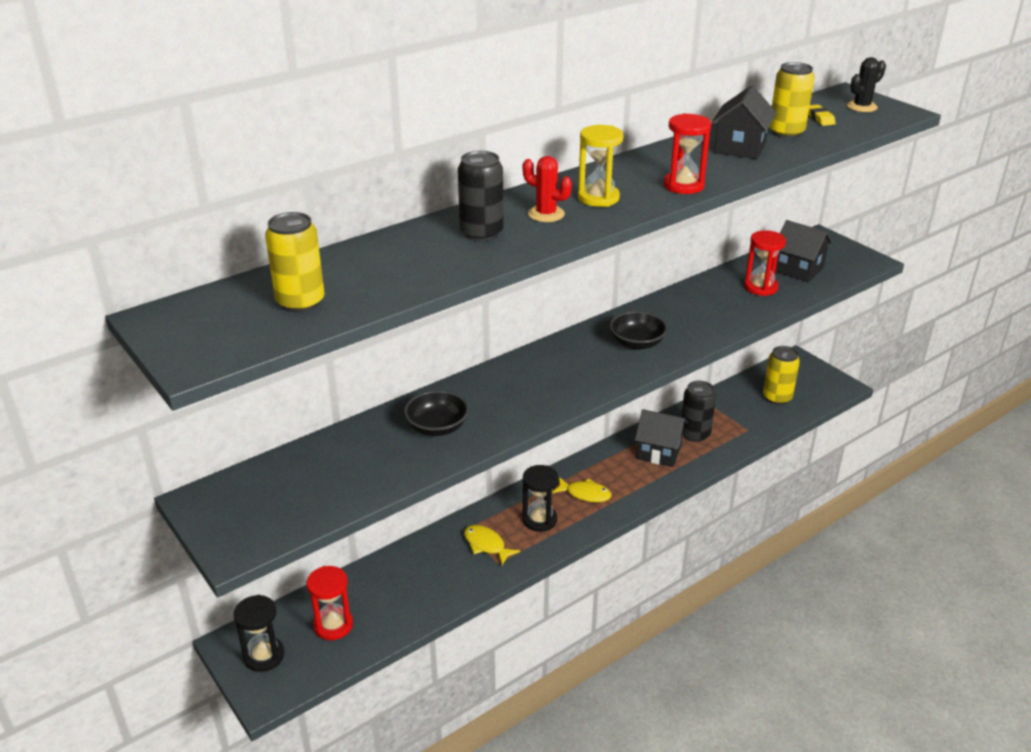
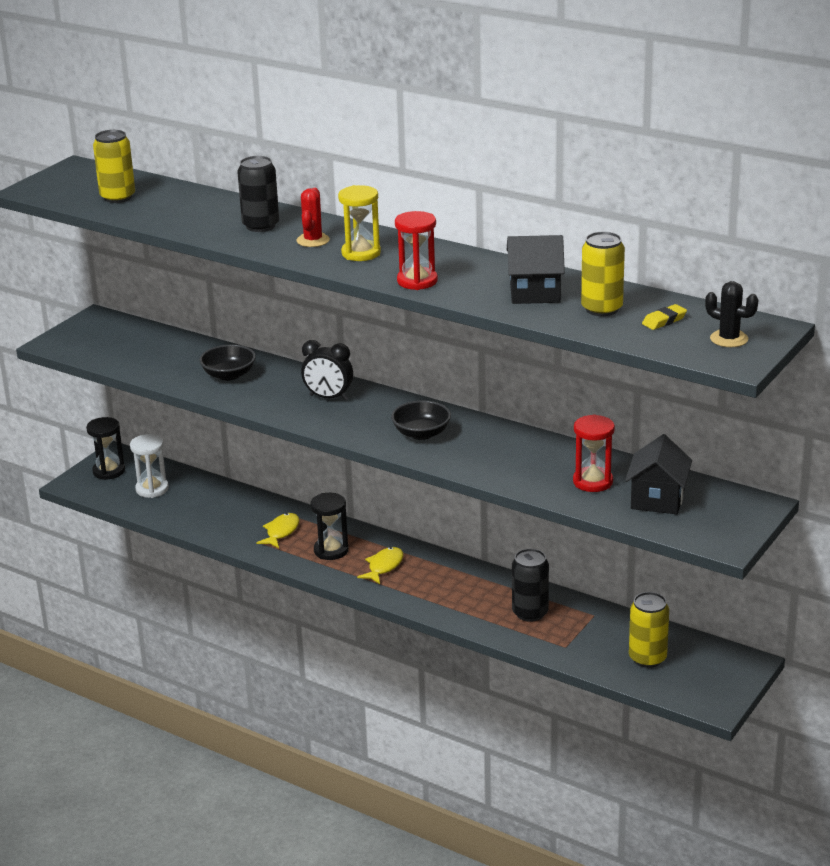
camera: 70 degrees right, 5 degrees down
red hourglass [306,566,353,640] -> white hourglass [130,434,169,498]
yellow fish [552,477,612,502] -> yellow fish turned 150 degrees counterclockwise [357,547,404,584]
black house [635,409,687,467] -> none
none -> black clock [301,340,353,400]

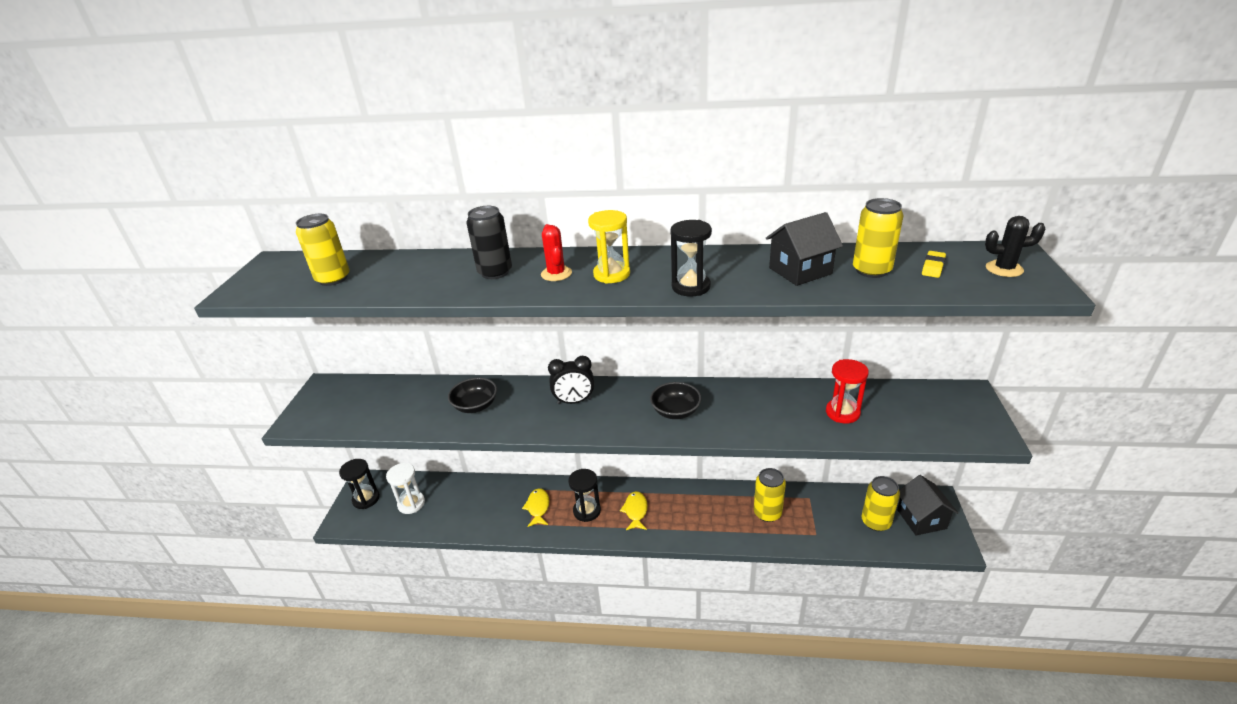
camera: 25 degrees left, 5 degrees up
red hourglass [395,211,438,290] -> black hourglass [670,220,712,297]
black can [512,549,549,622] -> yellow can [754,468,786,522]
black house [625,434,692,514] -> black house moved to [897,475,958,536]

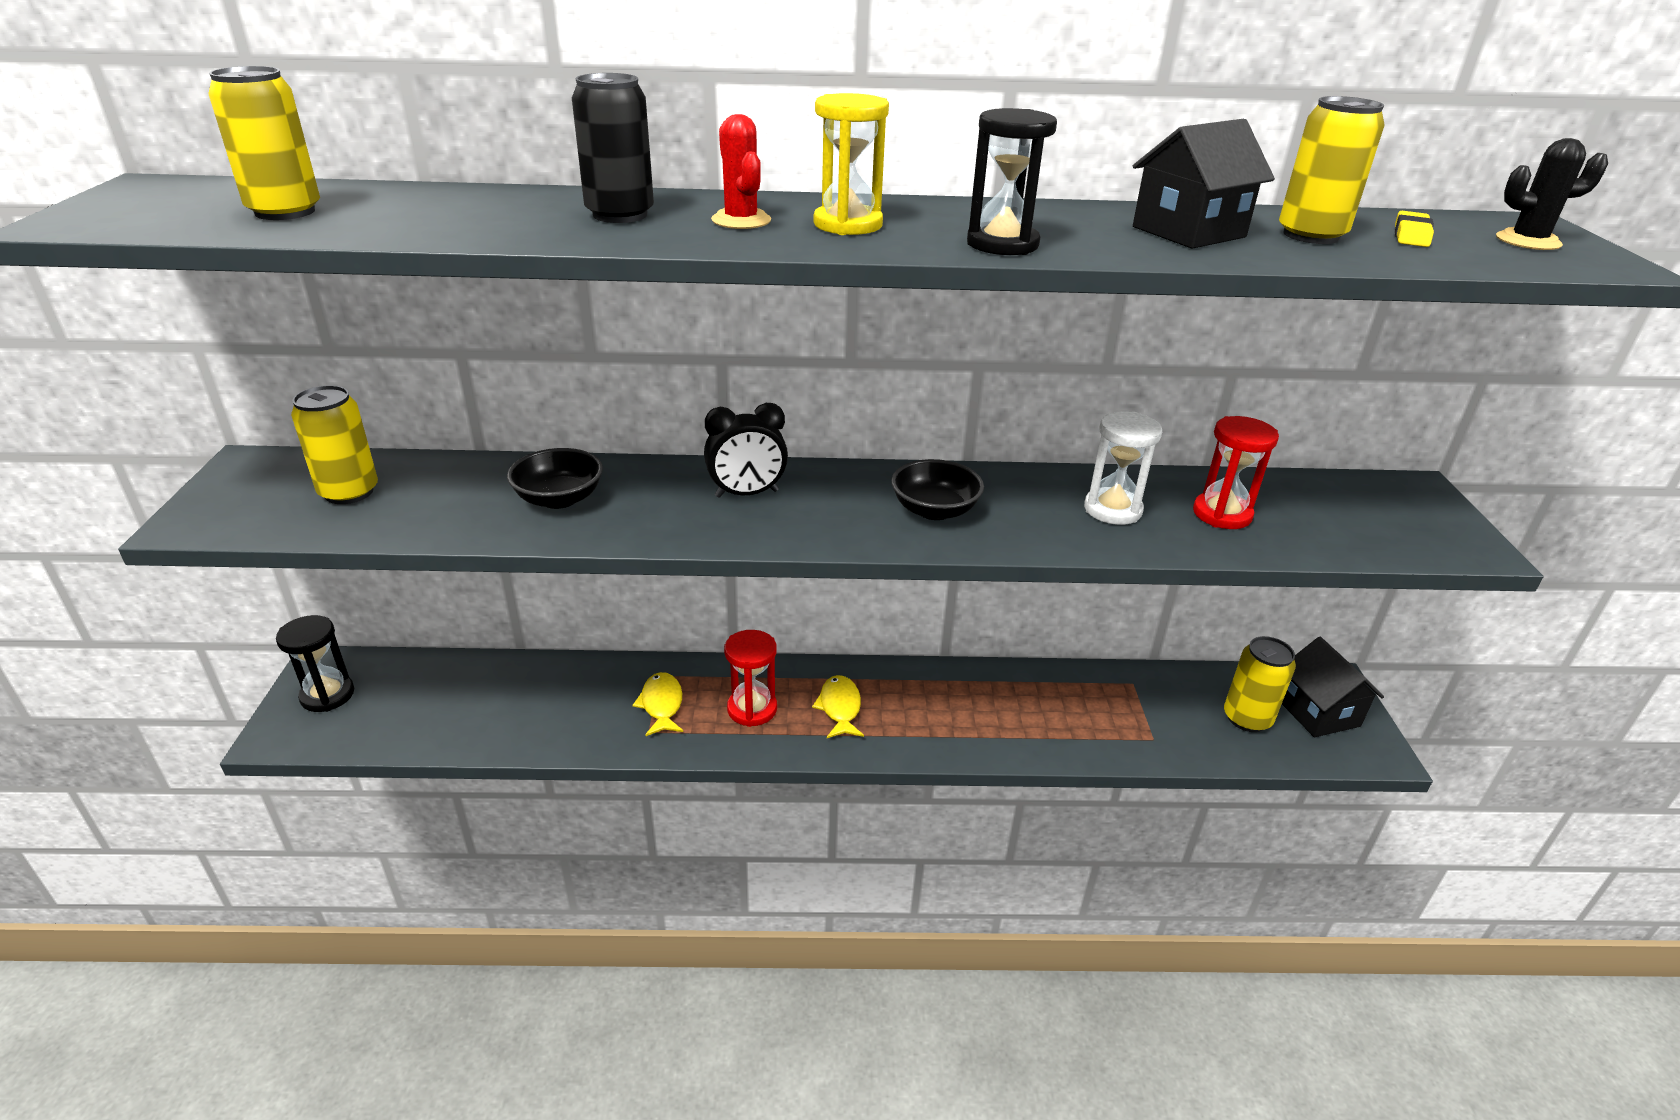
camera: 10 degrees left, 0 degrees up
white hourglass [386,463,425,514] -> white hourglass moved to [1084,412,1162,525]
black hourglass [568,469,601,522] -> red hourglass [724,630,777,727]
yellow can [754,468,786,522] -> yellow can moved to [291,385,378,504]

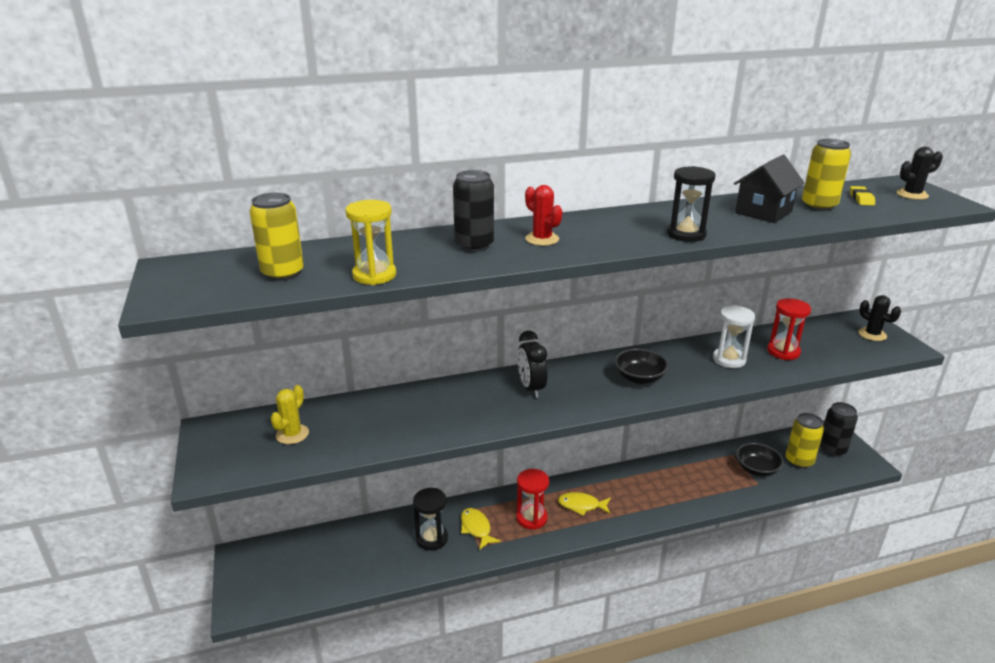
camera: 15 degrees left, 5 degrees down
black hourglass [276,615,354,712] -> black hourglass moved to [413,488,448,550]
yellow can [291,385,378,504] -> yellow cactus [271,385,309,444]
black bowl [507,448,603,509] -> black bowl moved to [736,443,784,477]
black clock [704,403,788,498] -> black clock turned 105 degrees clockwise [518,331,547,398]
yellow fish [812,675,864,738] -> yellow fish turned 60 degrees counterclockwise [558,492,611,516]
yellow hourglass [814,93,889,235] -> yellow hourglass moved to [345,200,396,285]
black house [1282,637,1384,737] -> black can [820,402,858,457]
none -> black cactus [858,295,901,341]

